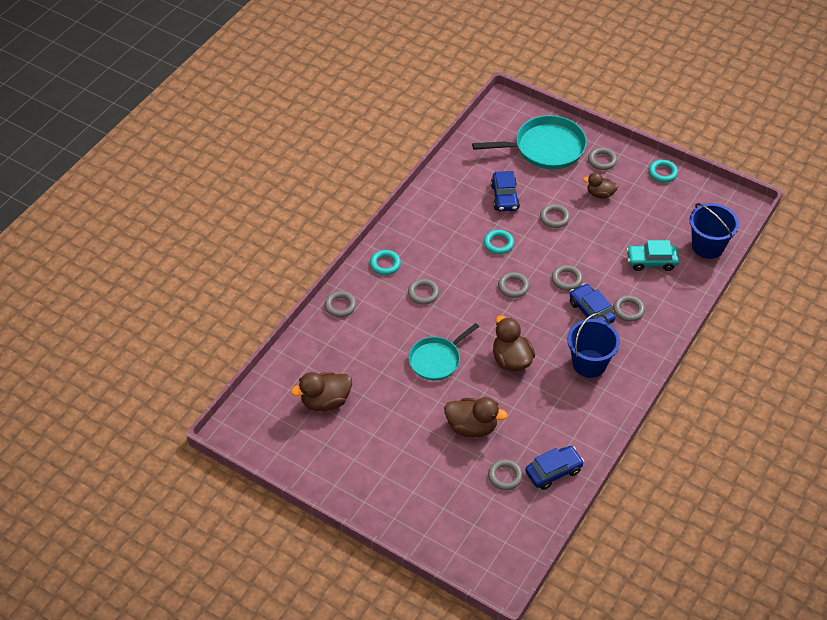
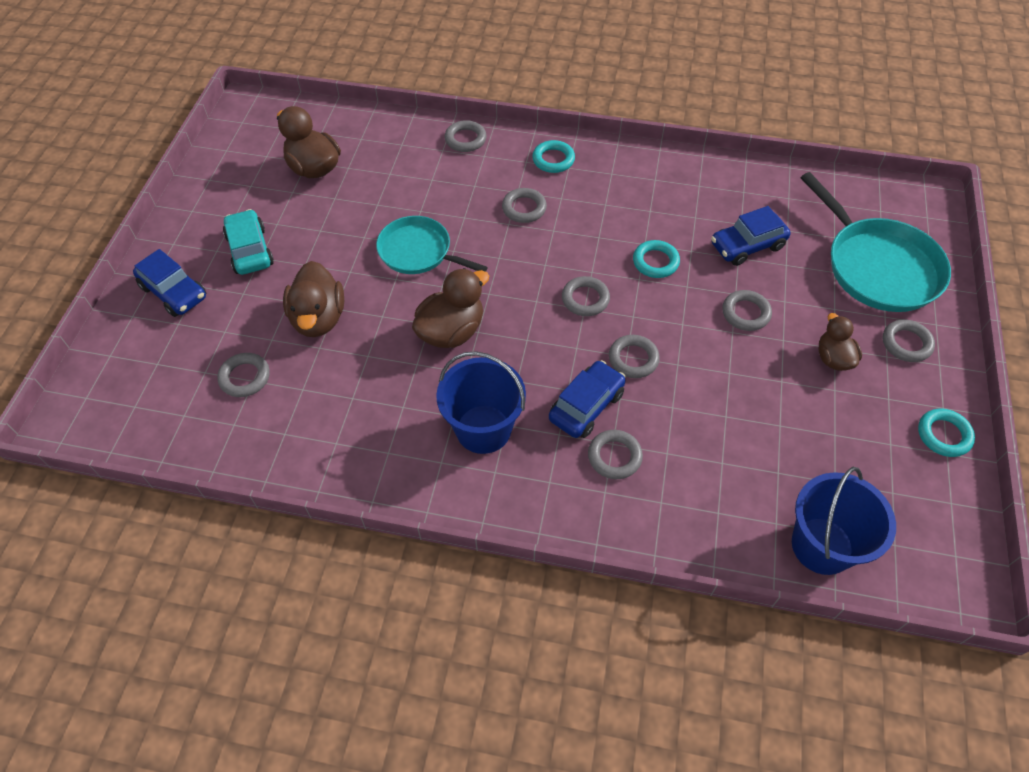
camera: 70 degrees right, 5 degrees up
blue car [525,446,584,490] -> blue car moved to [133,249,207,317]
turquoise car [626,240,679,271] -> turquoise car moved to [223,209,274,275]

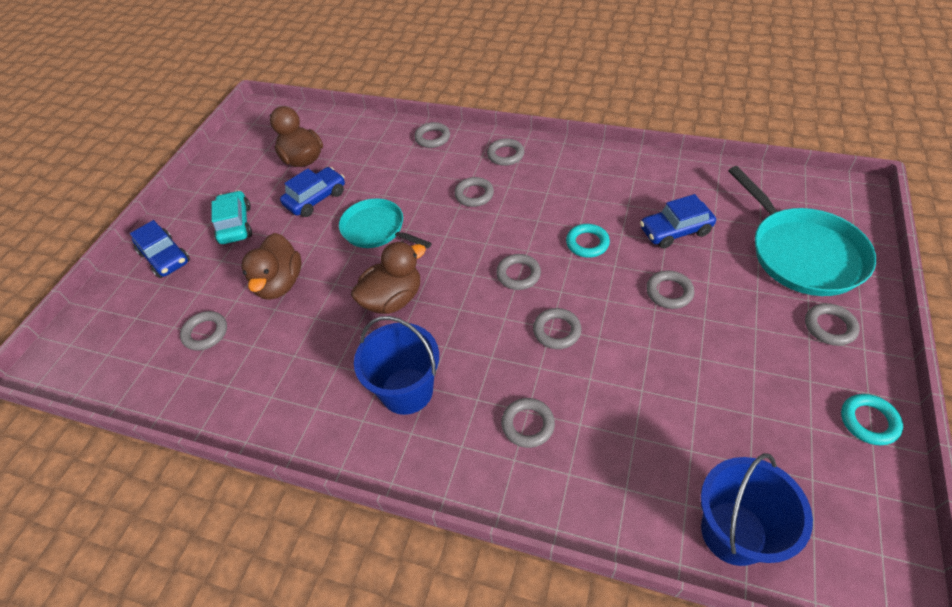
camera: 10 degrees right, 5 degrees down
turquoise ring [532,140,575,173] -> grey ring [487,138,525,166]
blue car [549,360,626,438] -> blue car moved to [280,167,345,217]
brown duck [818,313,862,371] -> none

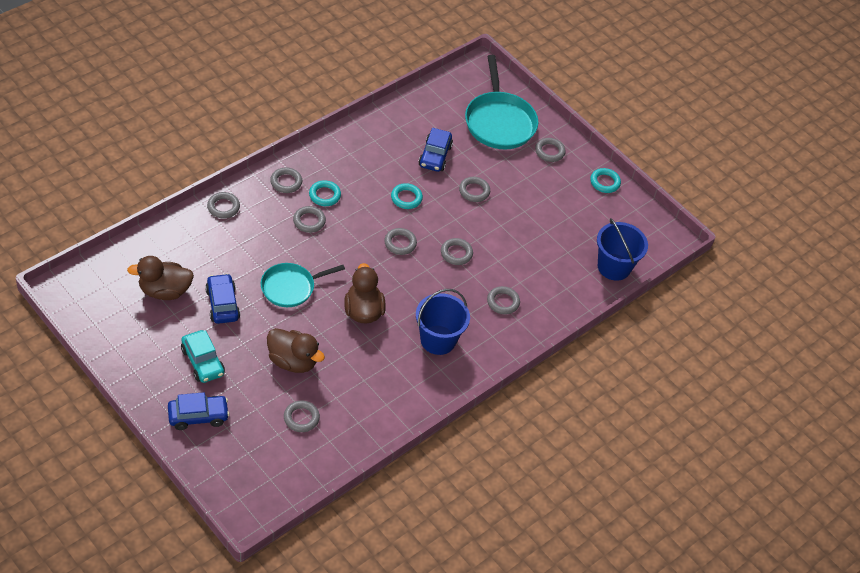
camera: 70 degrees left, 0 degrees up
turquoise car [212,190,252,244] -> turquoise car turned 135 degrees counterclockwise [181,330,225,383]
turquoise pan [728,166,876,296] -> turquoise pan turned 75 degrees clockwise [465,55,538,149]
none -> turquoise ring [309,180,341,206]

